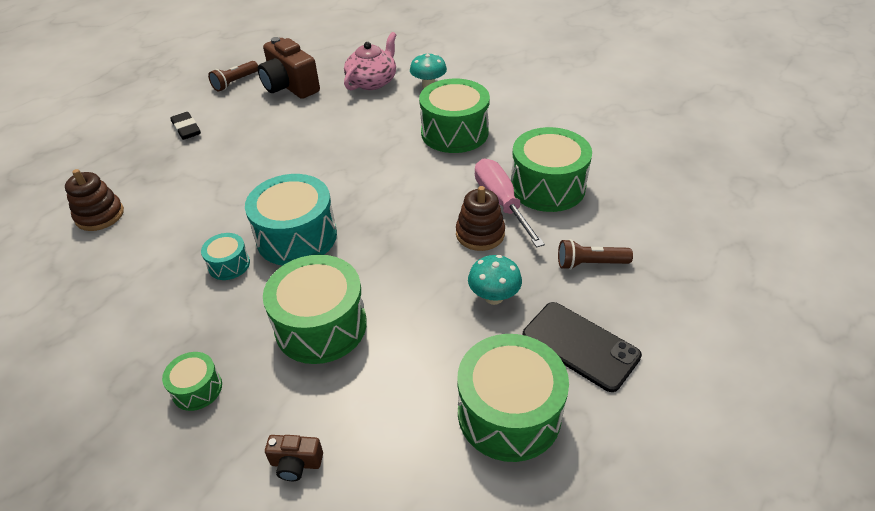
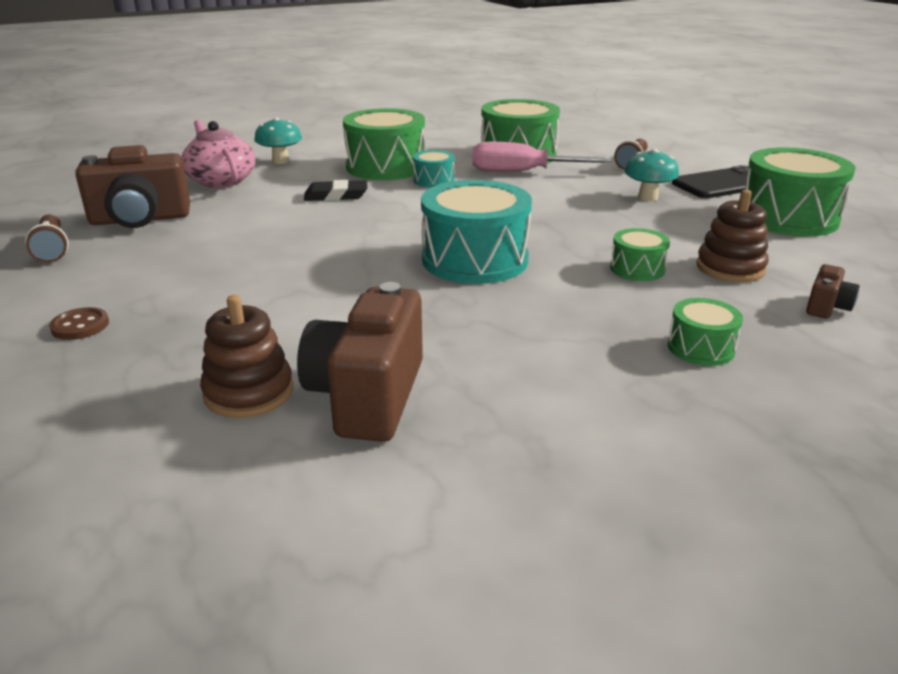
camera: 65 degrees left, 15 degrees down
black eraser [170,112,201,140] -> black eraser moved to [304,180,367,201]
turquoise drum [201,233,250,280] -> turquoise drum moved to [413,150,455,188]
green drum [263,255,367,364] -> green drum [610,228,670,281], size x0.49
brown stacking toy [456,186,505,251] -> brown stacking toy moved to [697,190,769,282]
none -> brown button [49,307,109,340]
none -> brown camera [297,282,423,442]

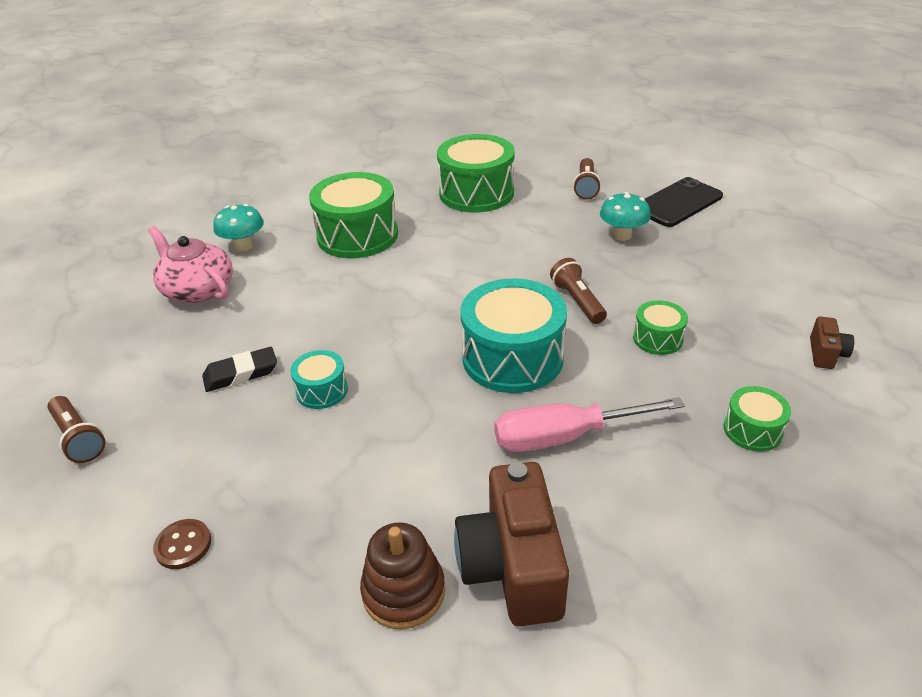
camera: 15 degrees left, 10 degrees up
brown camera [75,145,190,228] -> none
black eraser [304,180,367,201] -> black eraser moved to [202,347,277,392]
turquoise drum [413,150,455,188] -> turquoise drum moved to [290,350,348,409]
pink screwdriver [472,142,611,172] -> pink screwdriver moved to [494,397,685,452]
brown stacking toy [697,190,769,282] -> none
green drum [745,147,856,236] -> none
none -> brown flashlight [550,258,607,324]

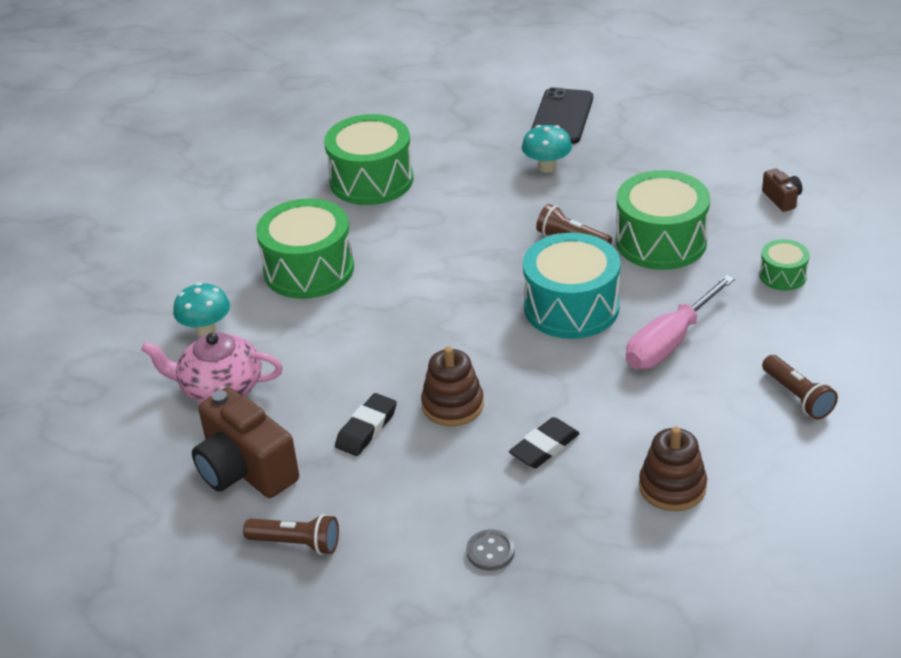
camera: 35 degrees left, 0 degrees up
brown button [153,519,211,569] -> grey button [466,529,515,571]
turquoise drum [290,350,348,409] -> brown stacking toy [421,346,484,427]
brown camera [454,462,569,626] -> brown camera moved to [192,387,299,498]
brown flashlight [573,158,601,199] -> brown flashlight moved to [762,355,838,420]
green drum [633,300,688,355] -> green drum [616,170,710,270], size x2.02
none -> black eraser [509,417,580,468]

